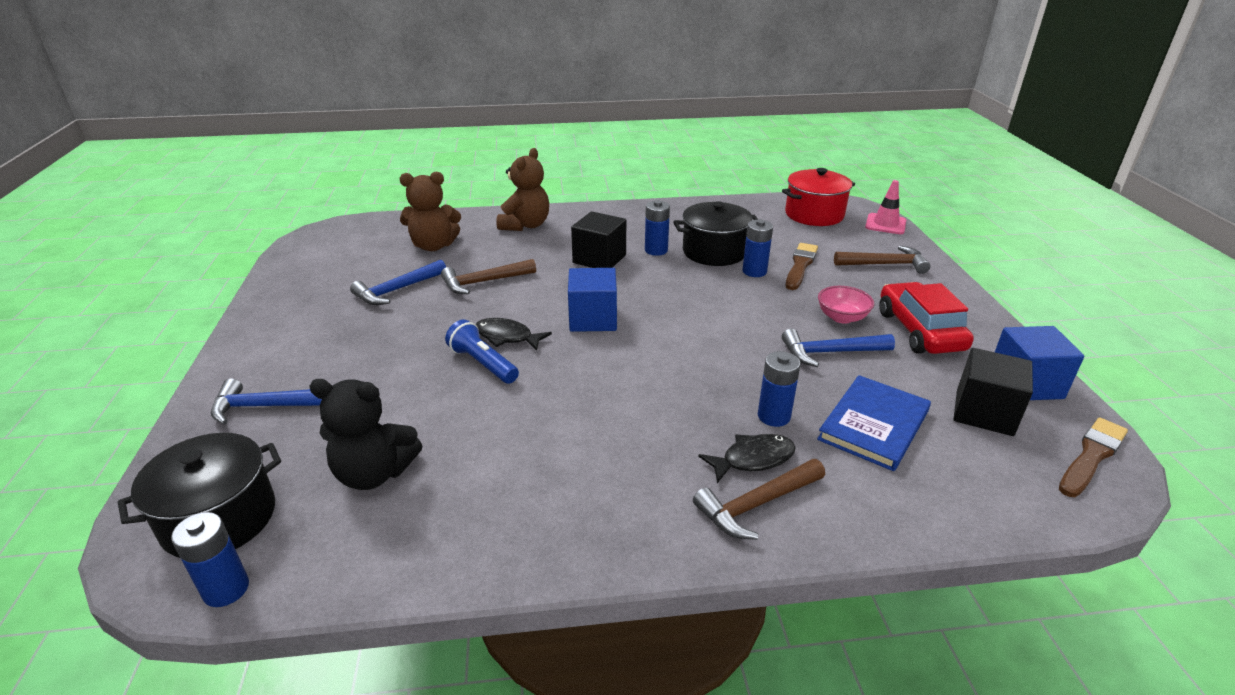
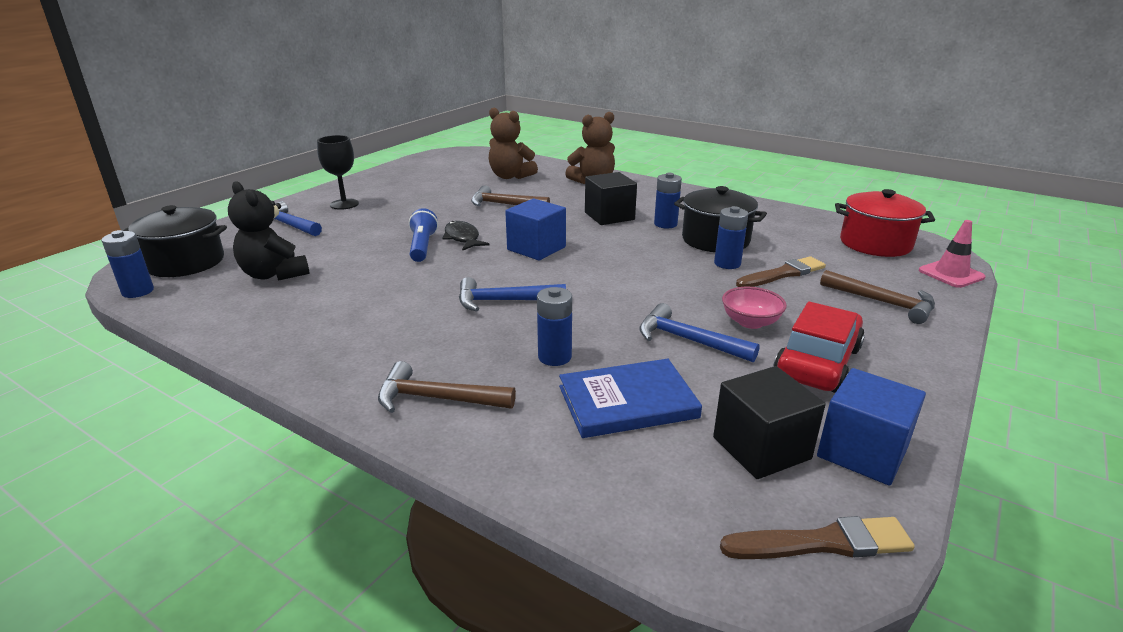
camera: 40 degrees right, 5 degrees down
blue hammer [350,260,446,305] -> blue hammer moved to [459,277,566,312]
black fish [698,434,796,483] -> none
none -> black goblet [317,135,359,210]

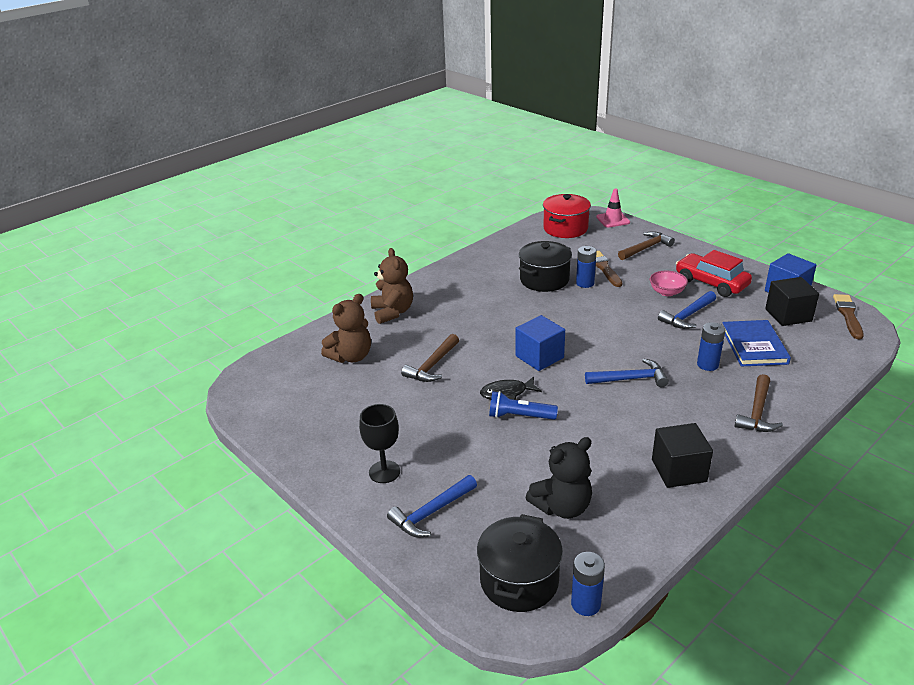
camera: 75 degrees left, 5 degrees up
blue hammer [459,277,566,312] -> blue hammer turned 105 degrees counterclockwise [585,359,669,387]
black cube [585,172,637,225] -> black cube moved to [652,423,713,488]
blue battery [654,173,682,229] -> none

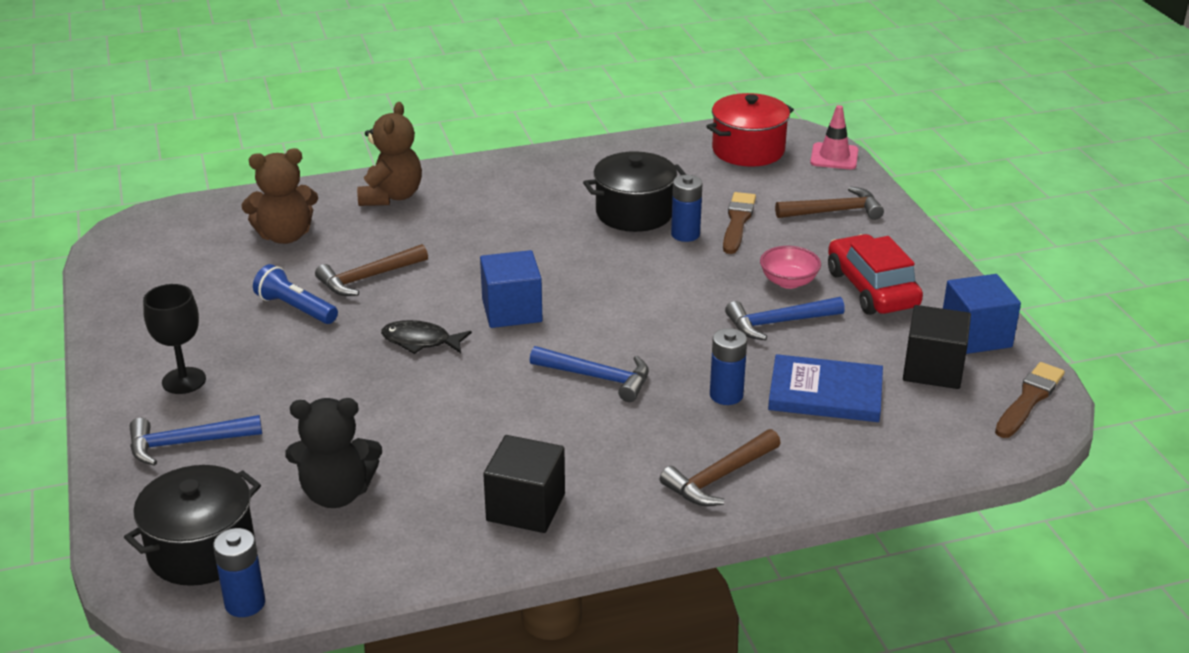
camera: 25 degrees right, 0 degrees up
blue flashlight [489,391,558,420] -> blue flashlight moved to [253,264,338,324]
blue book [722,320,791,367] -> blue book turned 75 degrees clockwise [768,354,883,422]

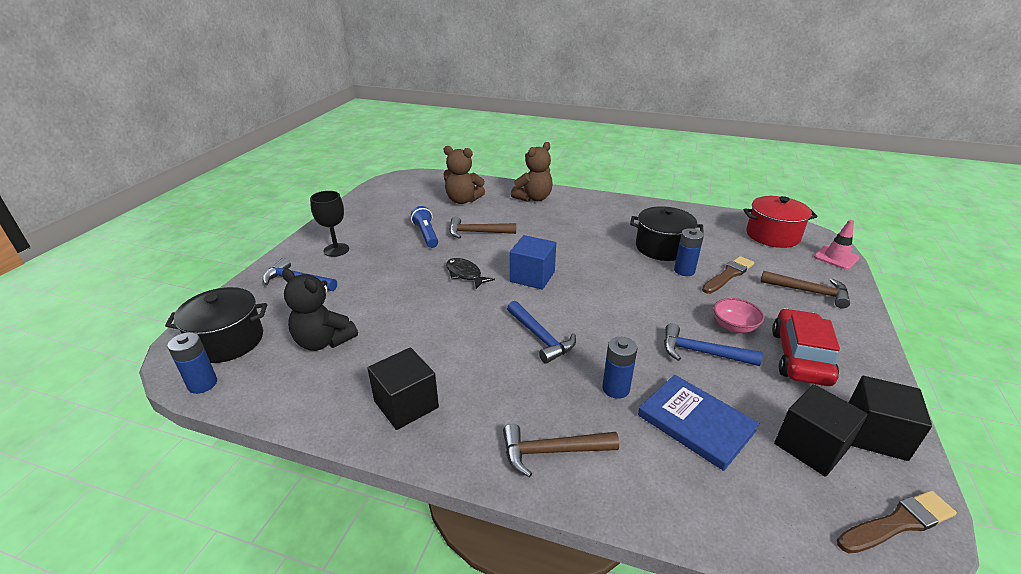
camera: 35 degrees right, 0 degrees up
blue cube [943,274,1021,354] -> black cube [848,376,932,461]

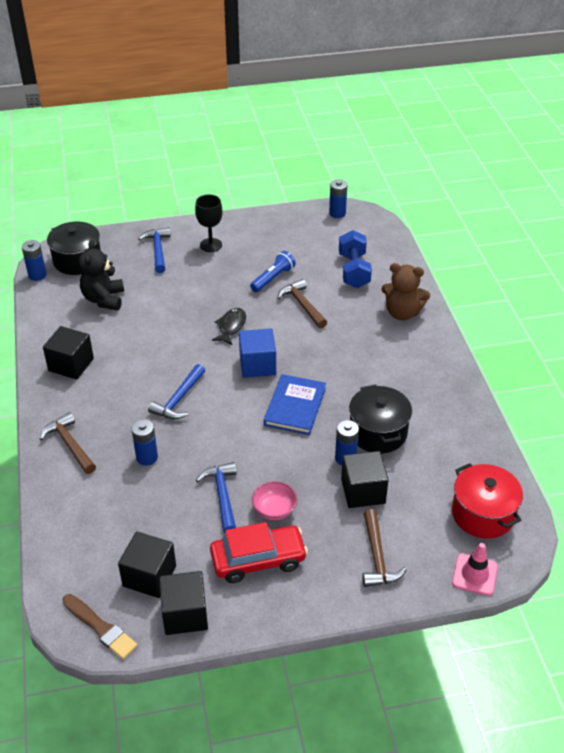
camera: 60 degrees right, 10 degrees up
brown teddy bear [443,146,485,204] -> blue dumbbell [339,230,372,288]
blue book [638,375,759,471] -> blue book moved to [263,374,326,435]
brown brush [702,256,754,294] -> black cube [341,451,389,508]
none -> blue battery [329,180,347,218]

